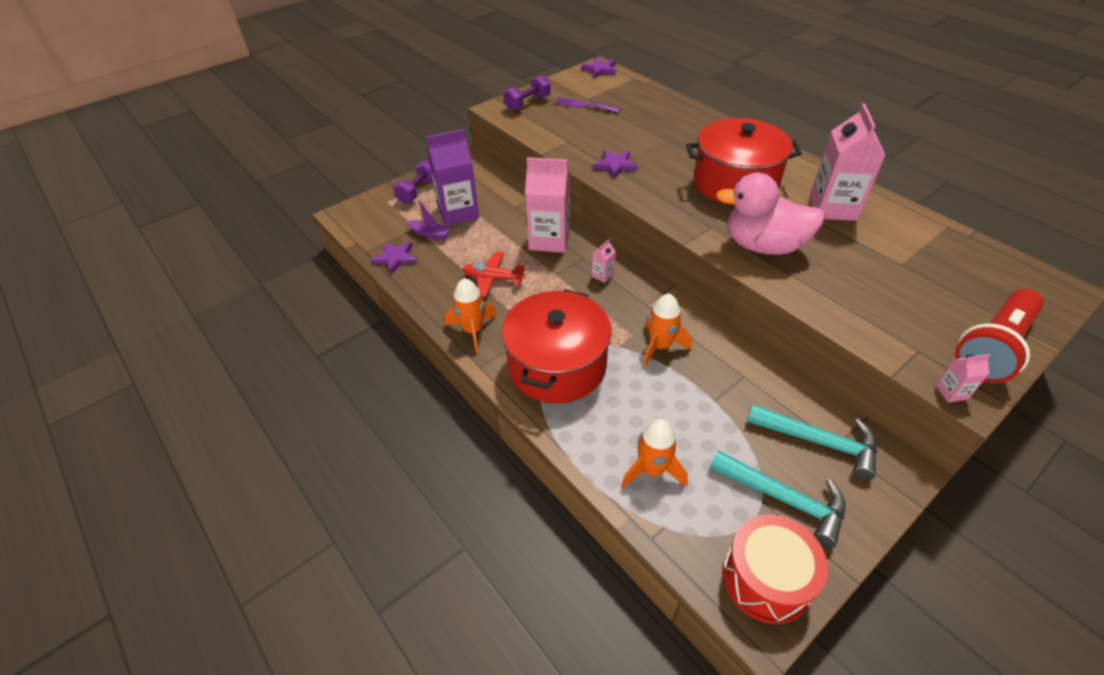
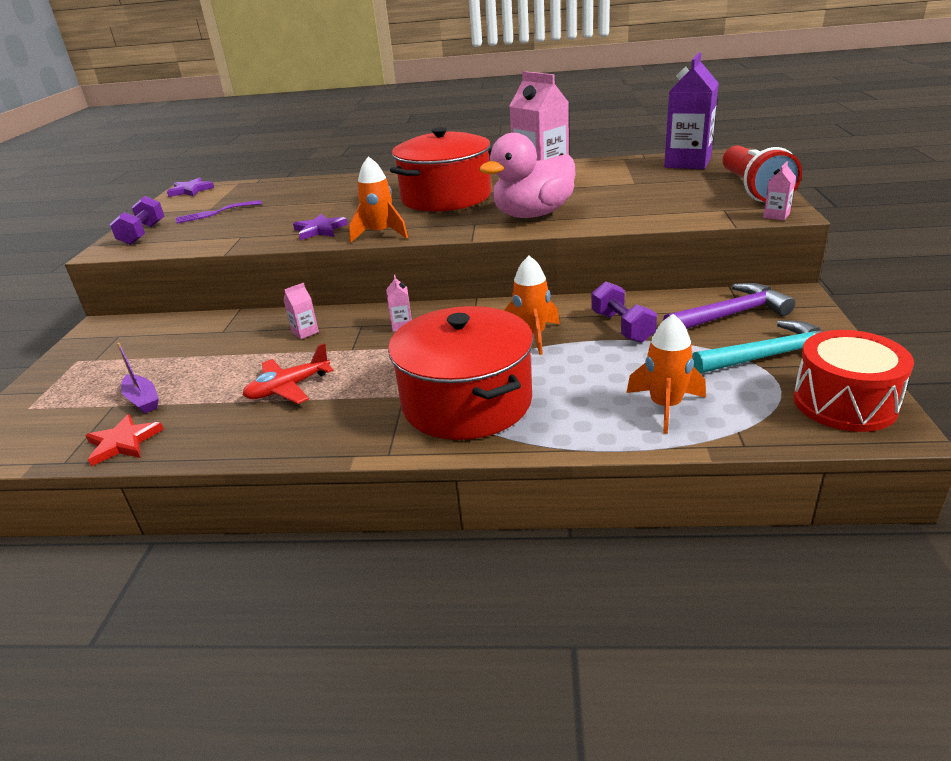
camera: 45 degrees left, 15 degrees down
purple star [370,242,417,275] -> red star [85,414,164,466]
purple dumbbell [393,160,433,204] -> purple dumbbell moved to [591,281,657,343]
purple boat [406,198,451,240] -> purple boat turned 75 degrees clockwise [117,343,159,413]
purple carton [426,129,479,226] -> purple carton moved to [664,52,719,169]
orange rocket [445,278,497,353] -> orange rocket moved to [349,156,408,243]
pink carton [525,157,570,253] -> pink carton [283,283,319,339], size x0.42
turquoise hammer [747,404,877,480] -> purple hammer [663,283,795,329]

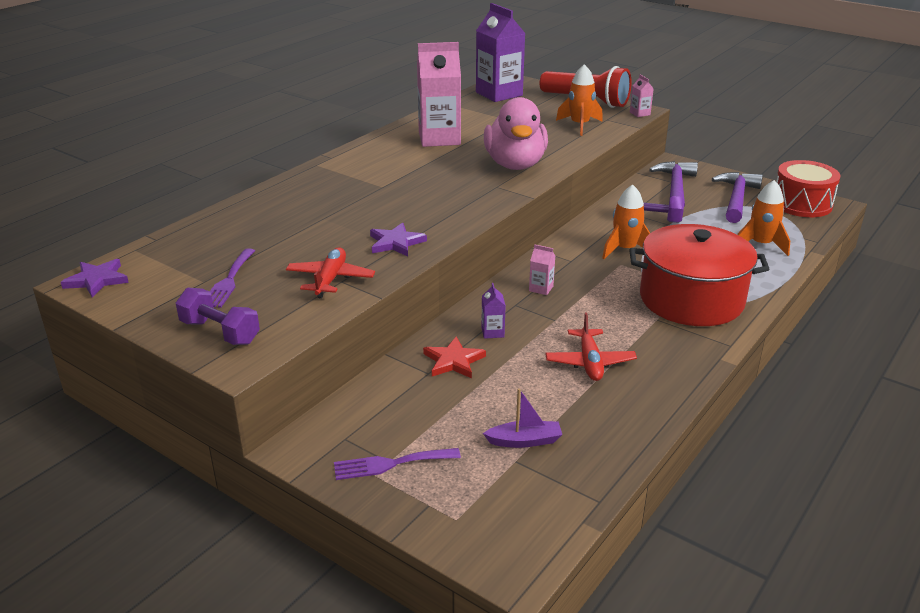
camera: 60 degrees left, 0 degrees up
red star [85,414,164,466] -> red star moved to [423,337,486,378]
pink carton [283,283,319,339] -> purple carton [481,283,506,339]
orange rocket [349,156,408,243] -> orange rocket moved to [556,64,603,136]
red pot [390,127,491,212] -> none
turquoise hammer [692,320,823,373] -> purple hammer [712,172,763,223]
none -> red plane [286,247,375,299]
none -> purple fork [334,448,461,480]

